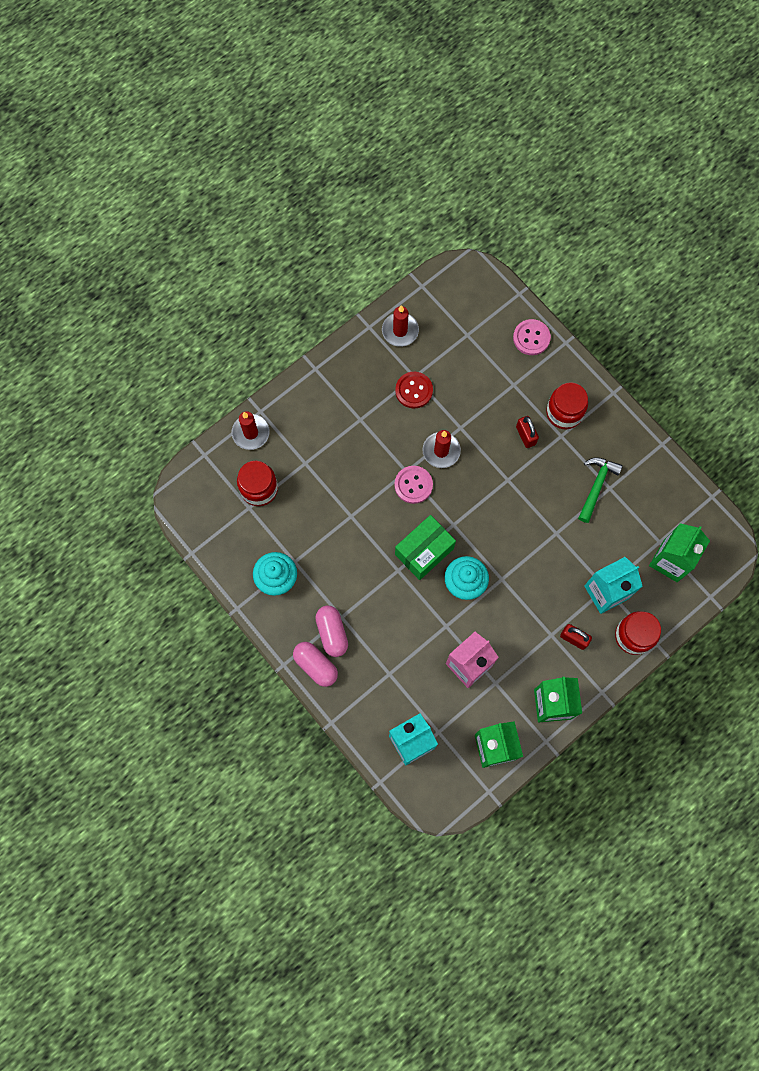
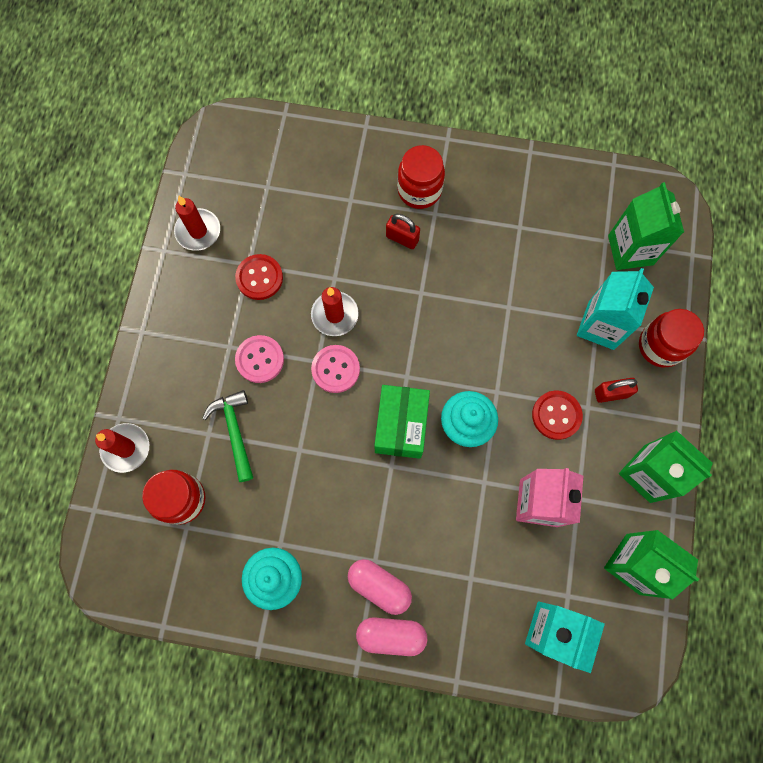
camera: 40 degrees left, 0 degrees up
pink button [513,319,551,355] -> pink button moved to [235,335,284,383]
green hammer [578,457,623,523] -> green hammer moved to [202,390,253,482]
none -> red button [532,391,583,440]

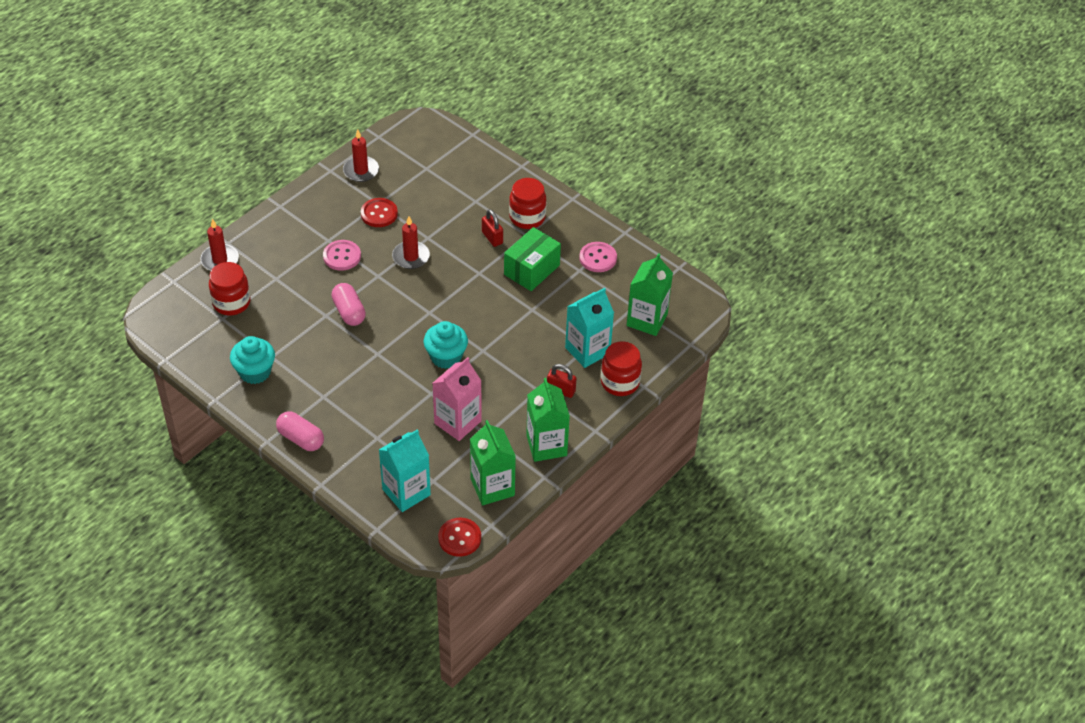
camera: 30 degrees right, 25 degrees down
green hammer [202,390,253,482] -> none
pink button [311,345,360,393] -> pink button moved to [579,242,617,272]
pink capsule [348,559,412,615] -> pink capsule moved to [331,283,366,326]
green box [374,385,430,459] -> green box moved to [504,227,561,291]
red button [532,391,583,440] -> red button moved to [438,518,481,557]

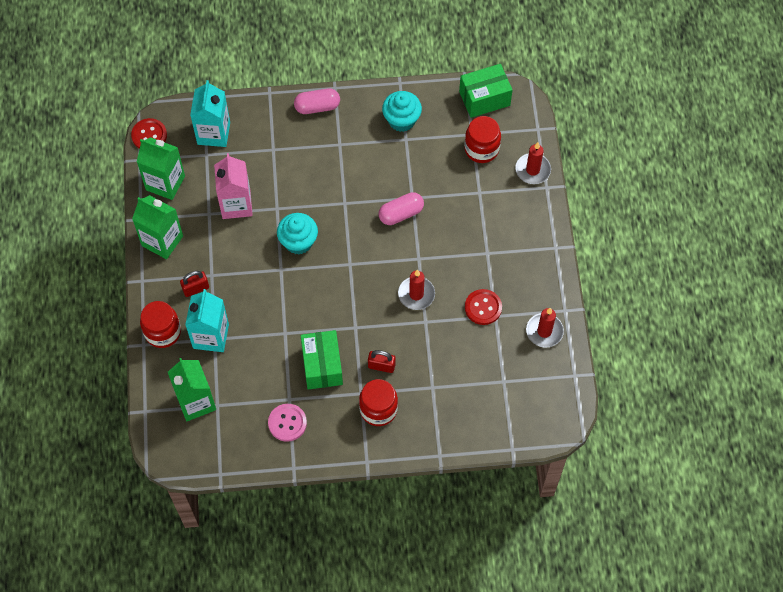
camera: 135 degrees right, 15 degrees up
pink button [323,240,361,271] -> none
pink capsule [331,283,366,326] -> pink capsule turned 45 degrees counterclockwise [379,192,424,225]
none -> green box [459,64,513,118]

